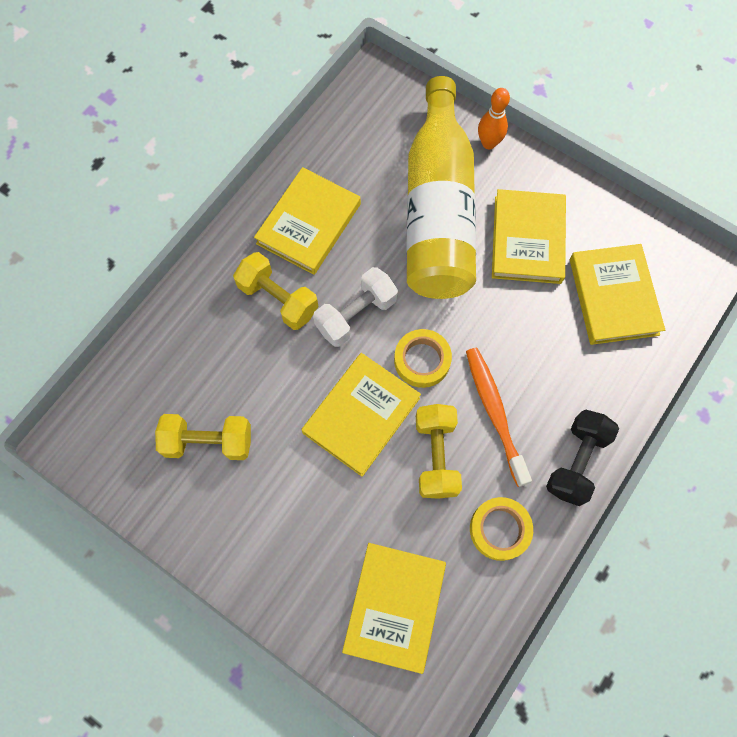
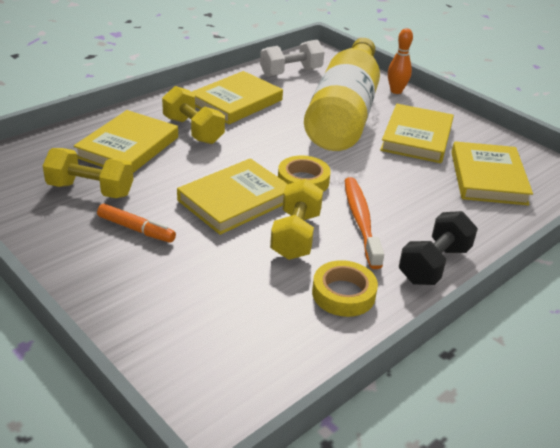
camera: 10 degrees right, 35 degrees down
white dumbbell [313,267,398,347] -> white dumbbell moved to [260,40,324,77]
yellow book [342,543,446,674] -> yellow book moved to [74,110,178,173]
none -> orange marker [97,204,176,243]

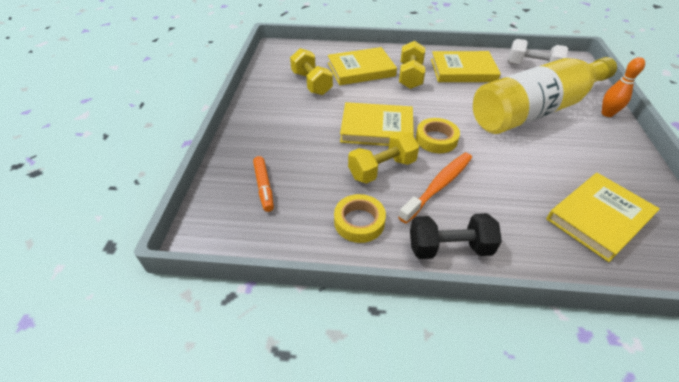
camera: 50 degrees right, 10 degrees up
orange marker [97,204,176,243] -> orange marker moved to [253,156,274,212]
yellow book [380,104,454,163] -> none

